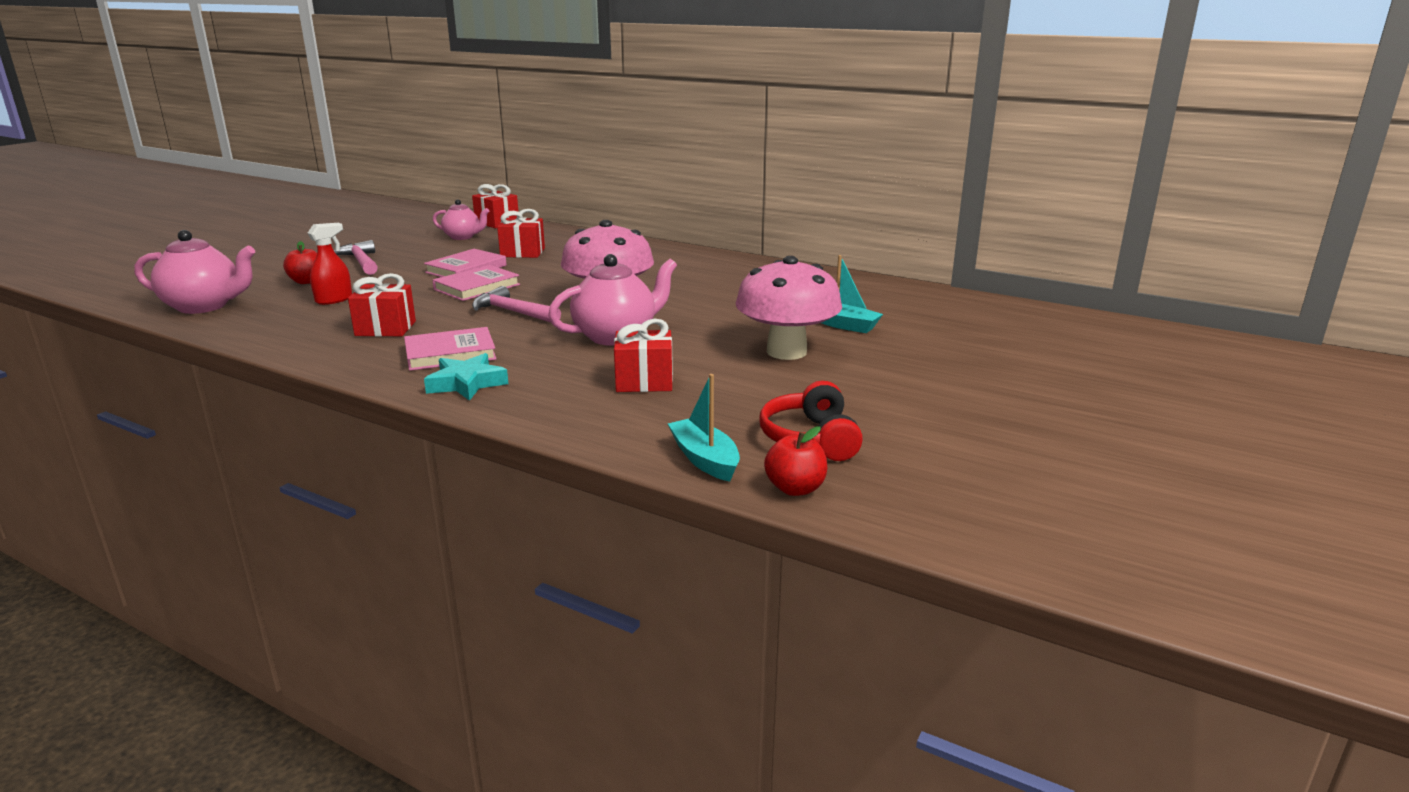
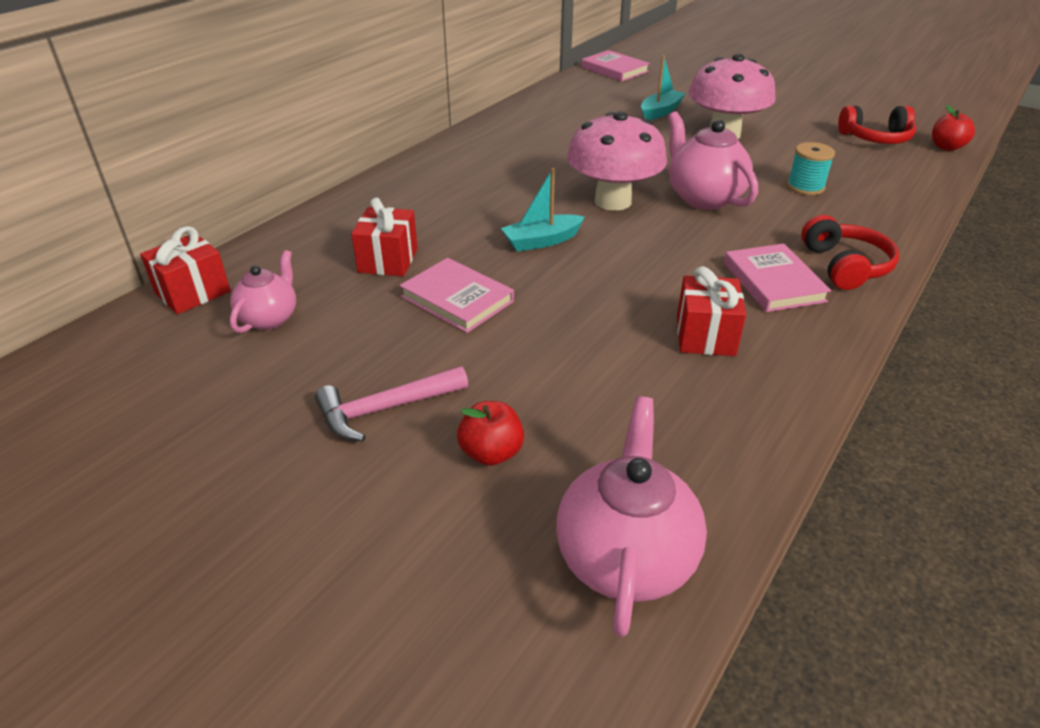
camera: 85 degrees left, 15 degrees up
red spray bottle [308,223,352,305] -> none
turquoise star [424,353,509,401] -> red headphones [801,215,899,290]
pink book [433,265,520,301] -> pink book moved to [581,50,650,81]
pink hammer [472,286,561,323] -> none
red gift [614,319,673,392] -> turquoise spool [787,142,835,195]
turquoise boat [668,374,740,482] -> turquoise boat moved to [501,168,584,252]

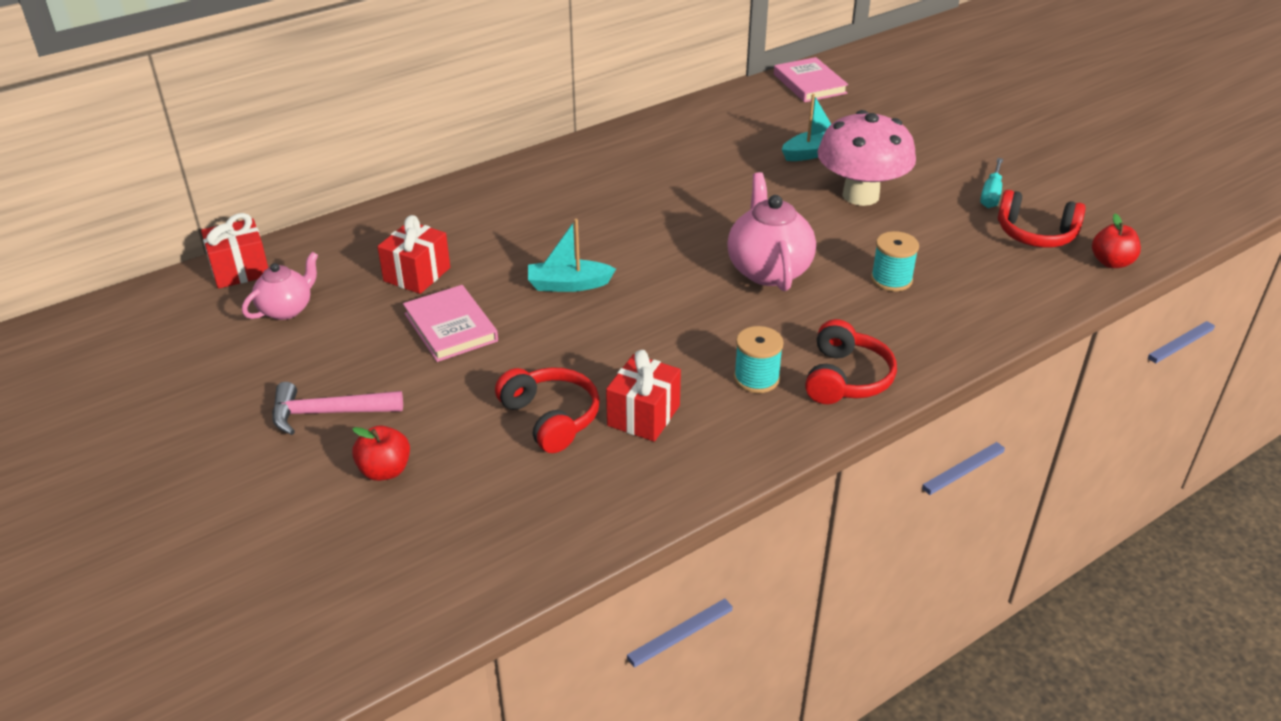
camera: 20 degrees right, 0 degrees up
pink teapot [556,396,707,637] -> none
pink mushroom [567,111,667,211] -> none
pink book [724,243,831,312] -> turquoise spool [734,326,784,393]
none -> red headphones [495,367,600,453]
none -> turquoise screwdriver [980,158,1003,208]

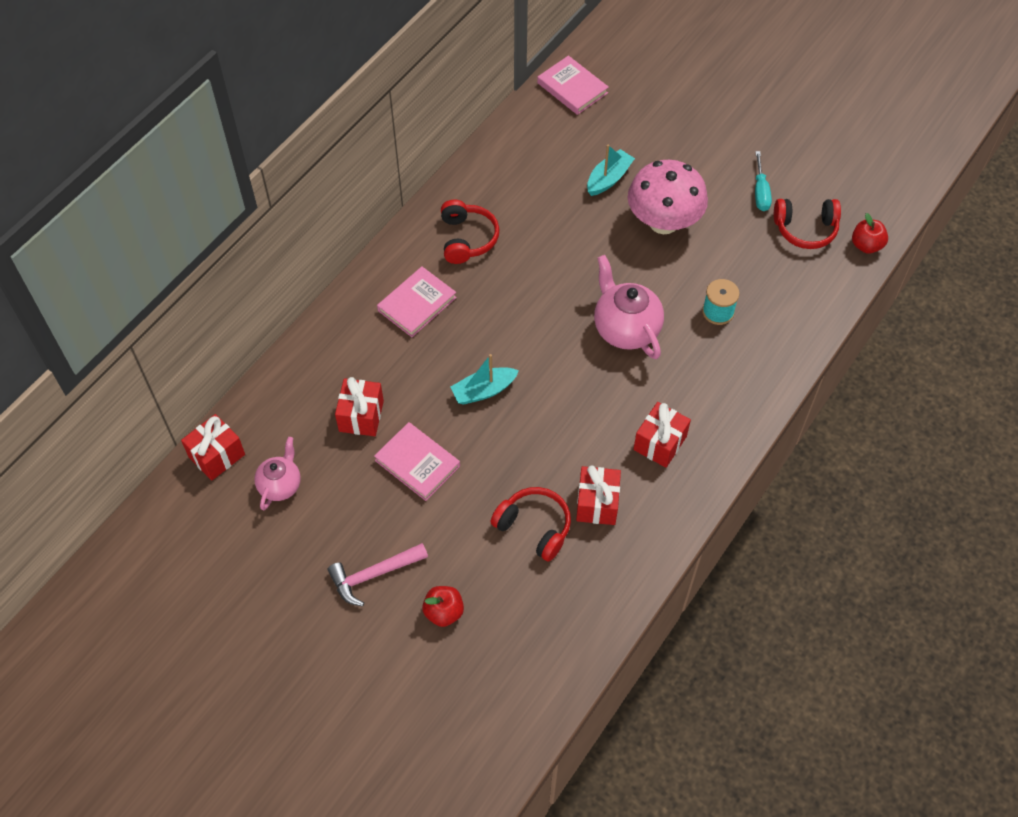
camera: 20 degrees left, 20 degrees up
turquoise spool [734,326,784,393] -> red gift [633,402,691,468]
red headphones [805,319,897,404] -> red headphones moved to [441,200,499,264]
none -> pink book [377,267,457,337]

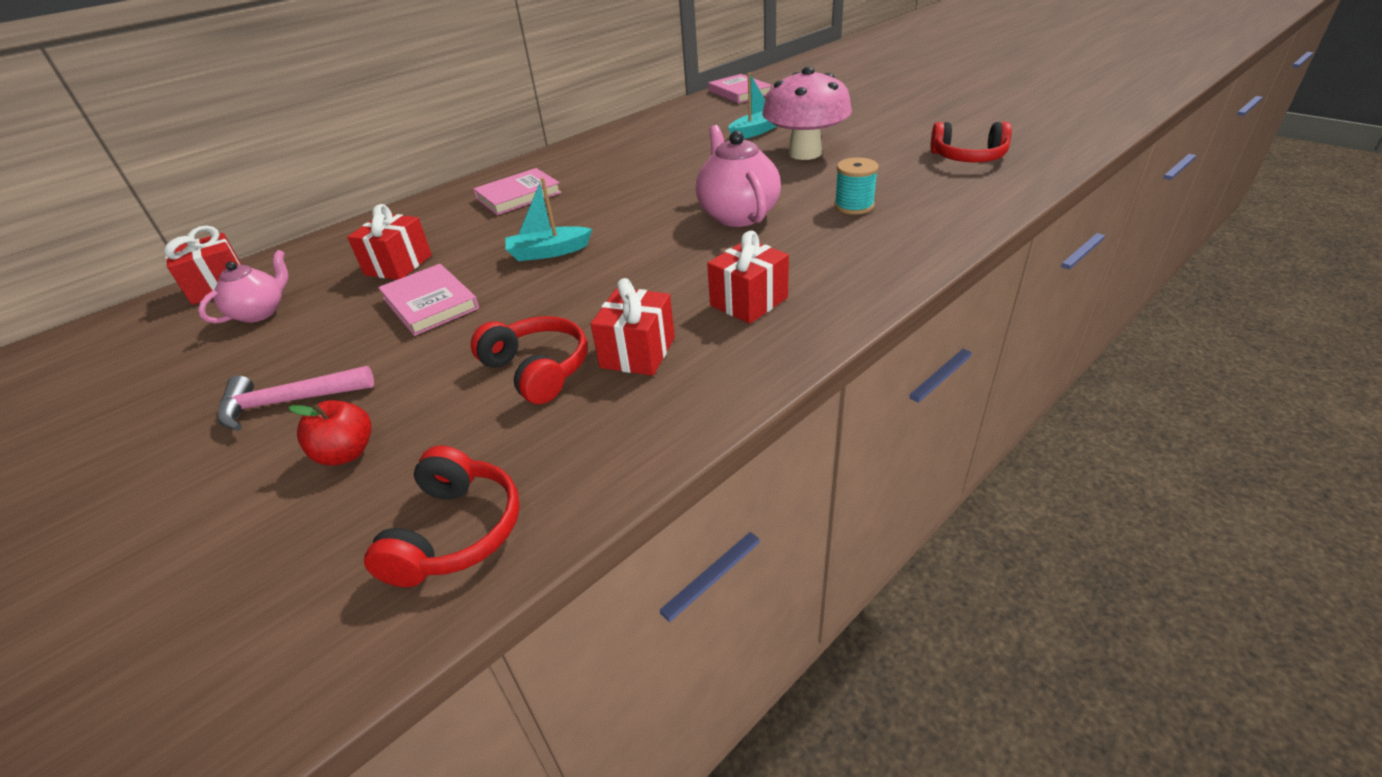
camera: 15 degrees right, 20 degrees down
red headphones [441,200,499,264] -> red headphones moved to [364,445,520,587]
turquoise screwdriver [755,151,772,211] -> none
red apple [852,213,888,254] -> none

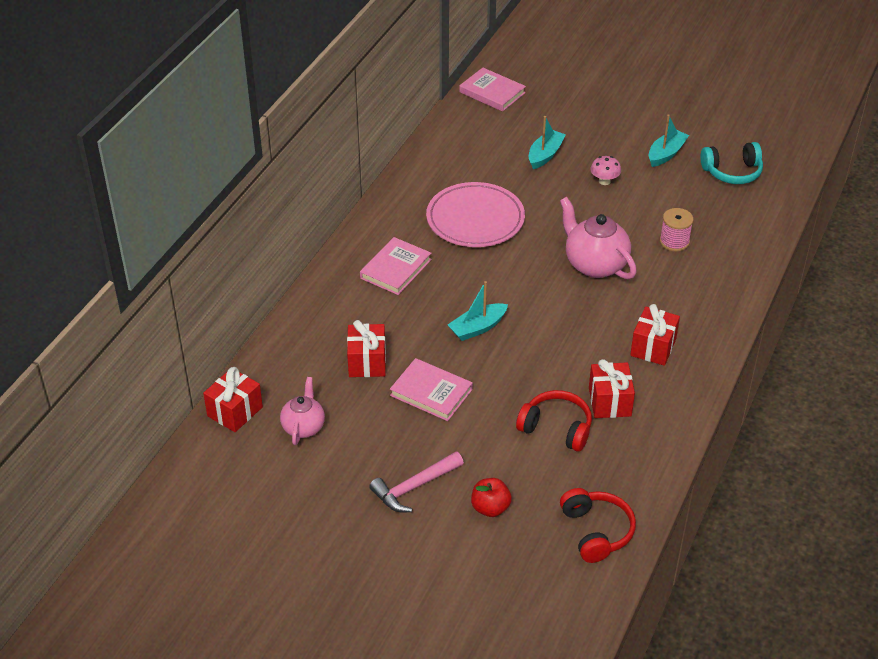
camera: 25 degrees left, 5 degrees up
pink mushroom [762,67,852,160] -> pink mushroom [590,156,621,185], size x0.42
turquoise spool [834,157,879,215] -> pink spool [660,208,694,252]
red headphones [930,122,1012,162] -> turquoise headphones [700,142,763,184]
none -> pink plate [426,182,525,247]
none -> turquoise boat [649,114,689,167]

